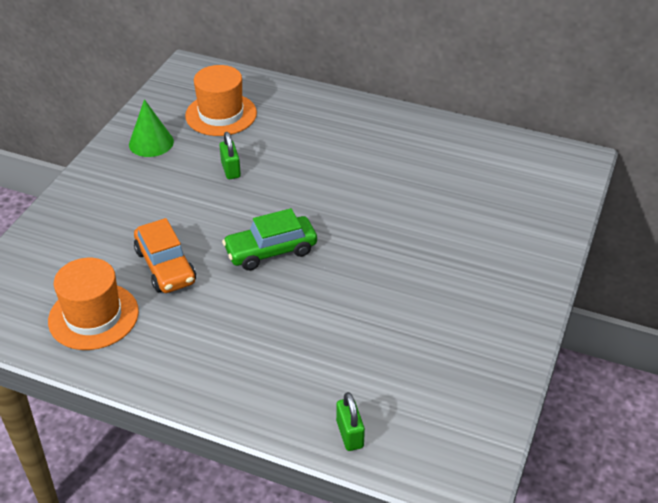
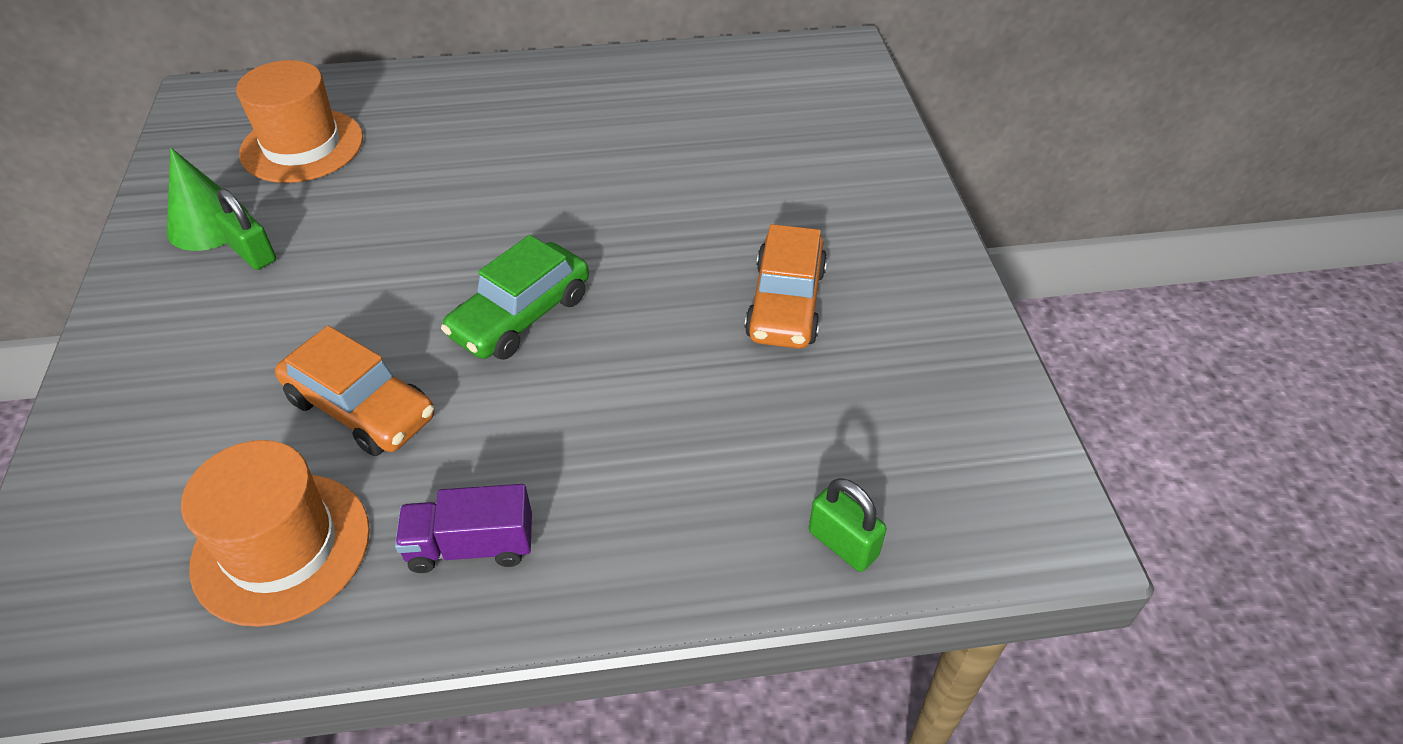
camera: 30 degrees left, 5 degrees up
green padlock [219,132,241,179] -> green padlock moved to [215,189,276,270]
none -> purple truck [395,484,532,573]
none -> orange car [745,224,827,349]

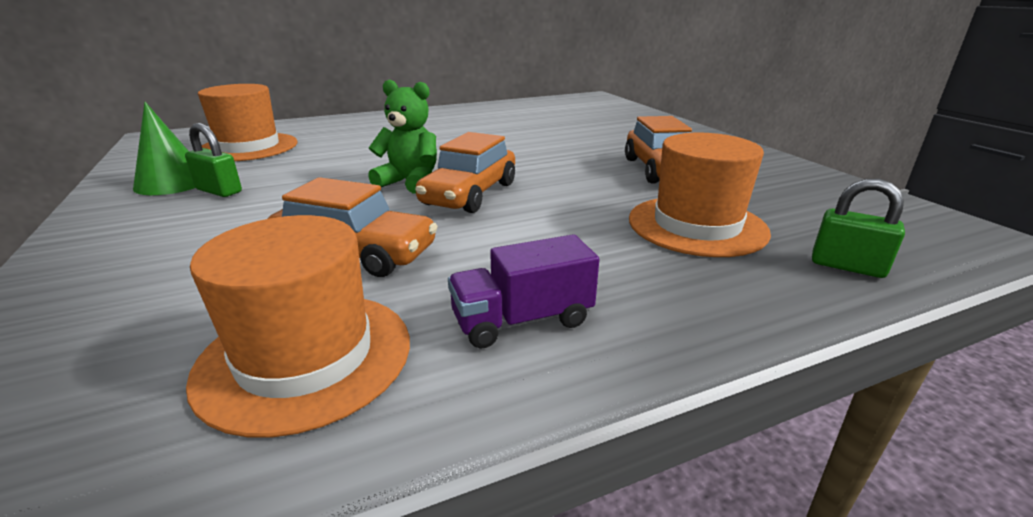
camera: 15 degrees left, 20 degrees down
green car [441,235,589,360] -> orange car [415,132,515,213]
none -> green teddy bear [368,79,437,194]
none -> orange hat [629,133,771,257]

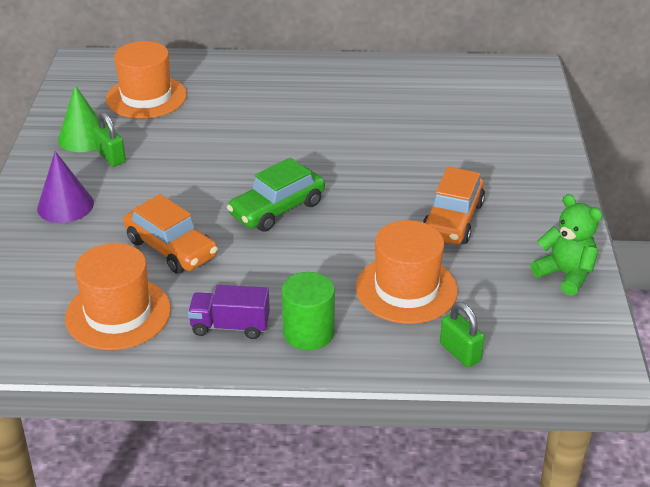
camera: 25 degrees right, 10 degrees up
green teddy bear [368,79,437,194] -> green teddy bear moved to [531,194,603,296]
orange car [415,132,515,213] -> green car [227,158,325,232]
none -> purple cone [37,151,94,223]
none -> green cylinder [281,272,335,350]

